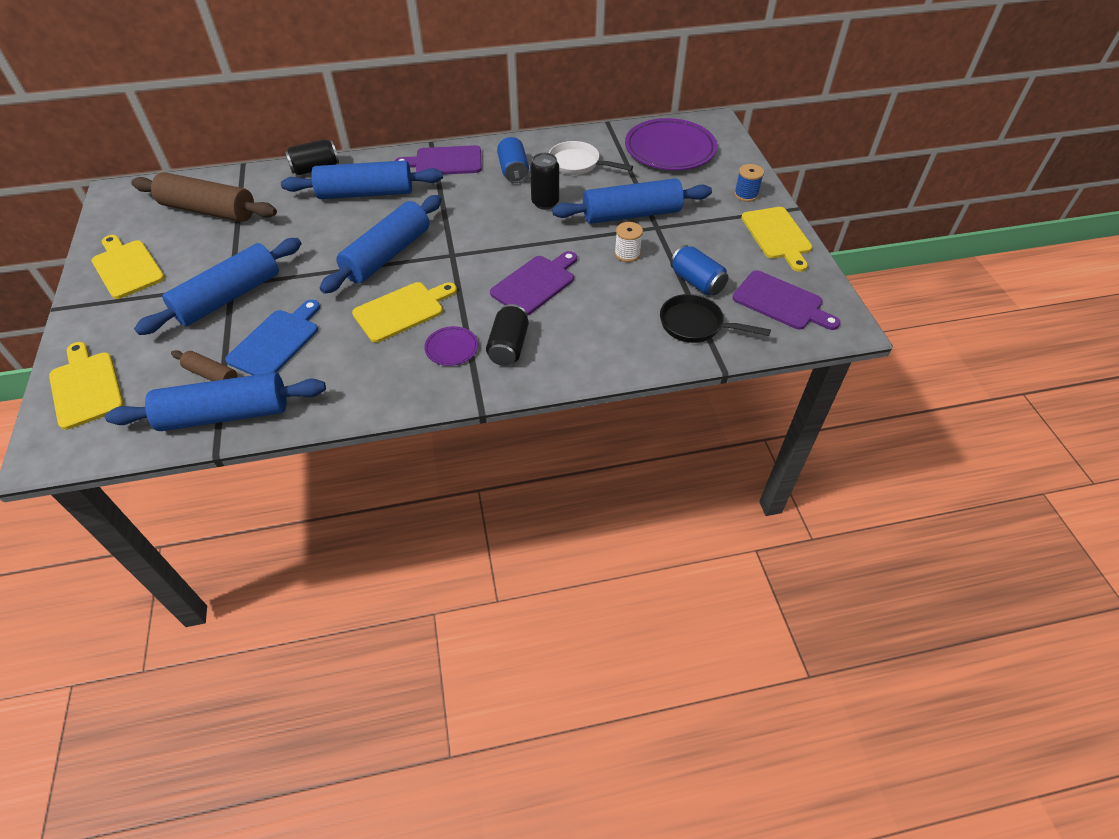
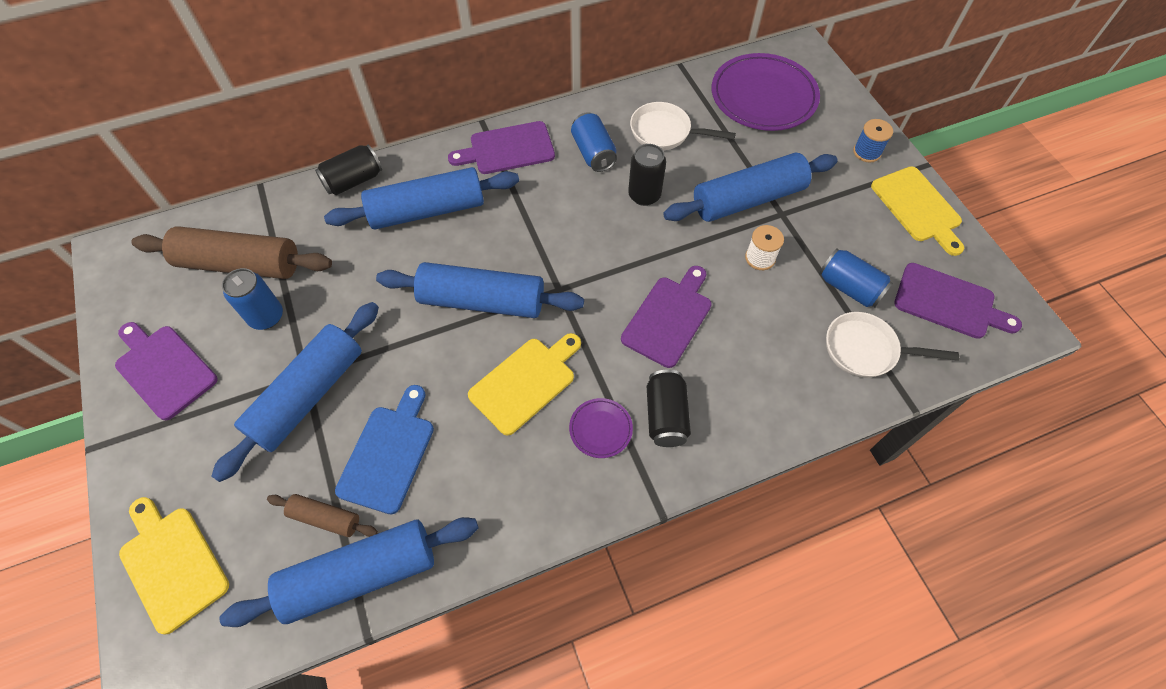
camera: 10 degrees left, 10 degrees up
yellow cutting board [92,235,165,299] -> purple cutting board [115,322,217,420]
blue rolling pin [320,195,442,294] -> blue rolling pin turned 75 degrees clockwise [376,262,584,318]
black pan [660,294,771,343] -> white pan [826,312,959,378]
none -> blue can [222,268,283,330]

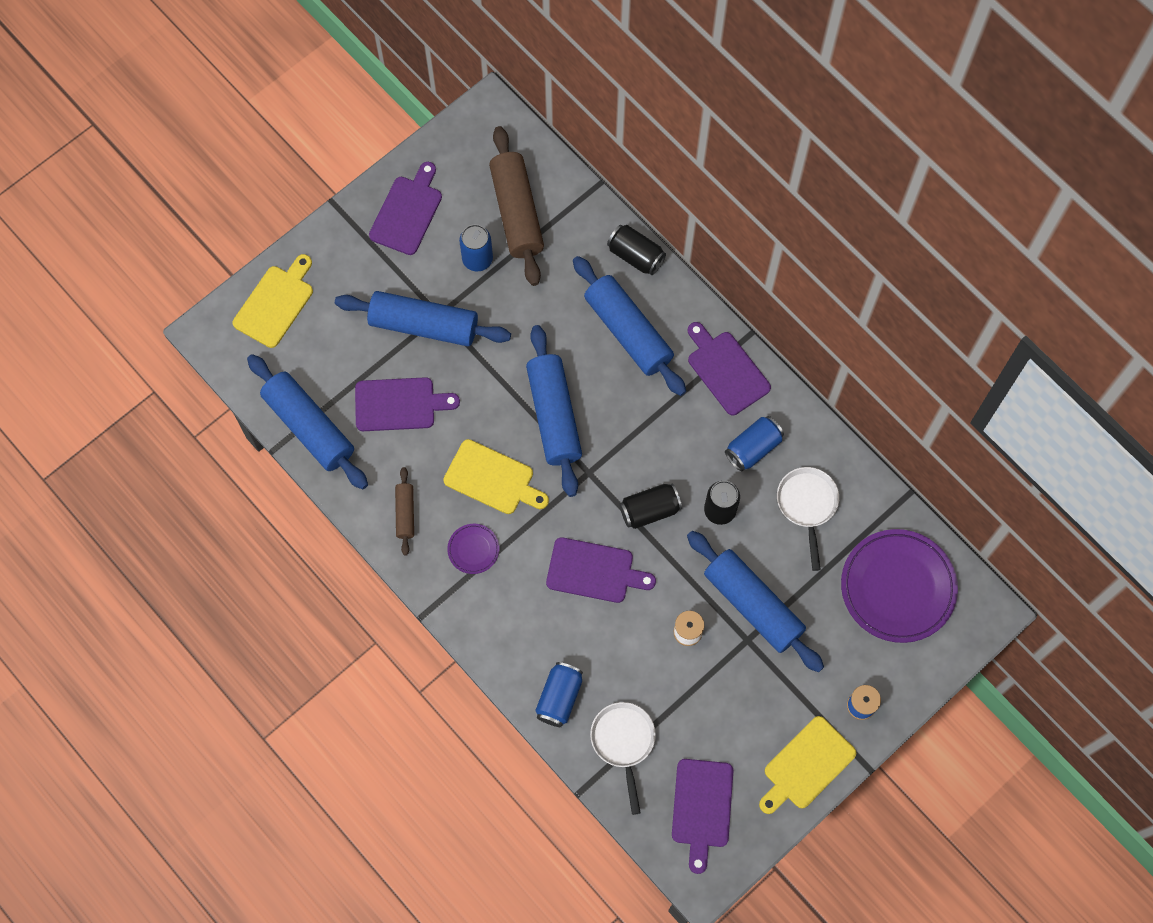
camera: 70 degrees right, 10 degrees up
brown rolling pin [267,494,378,537] -> brown rolling pin moved to [395,467,414,556]
blue cutting board [335,385,434,514] -> purple cutting board [355,377,460,431]
black can [647,370,691,447] -> black can moved to [619,483,682,529]
blue can [819,249,893,307] -> blue can moved to [535,662,583,727]

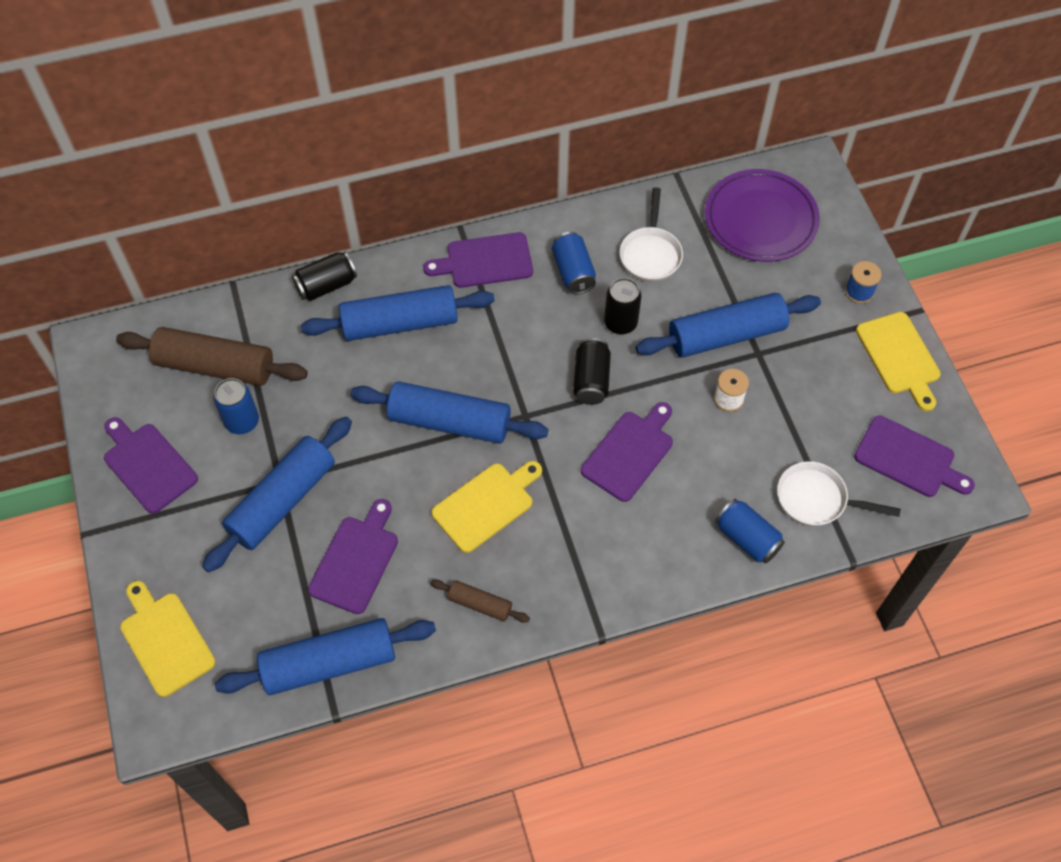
camera: 65 degrees left, 10 degrees down
purple plate [447,524,500,574] -> none
white pan [777,467,839,571] -> white pan turned 105 degrees counterclockwise [620,188,683,282]

